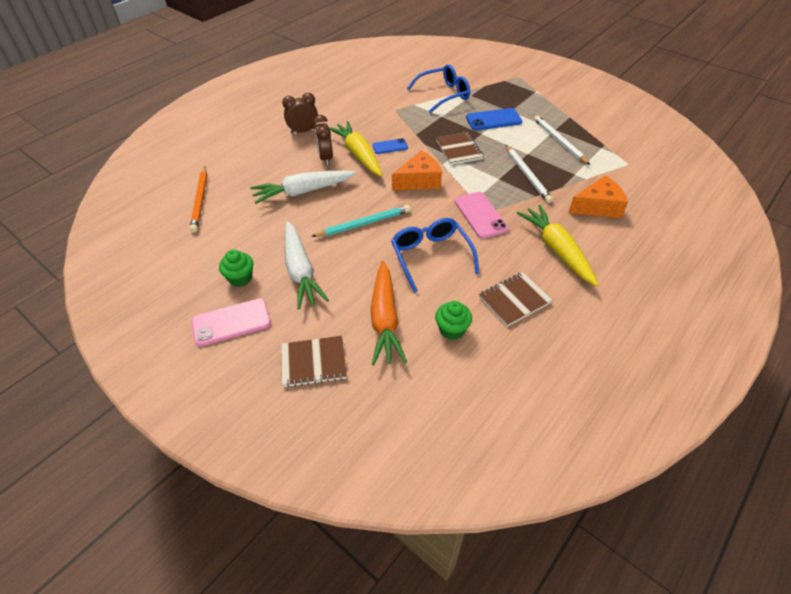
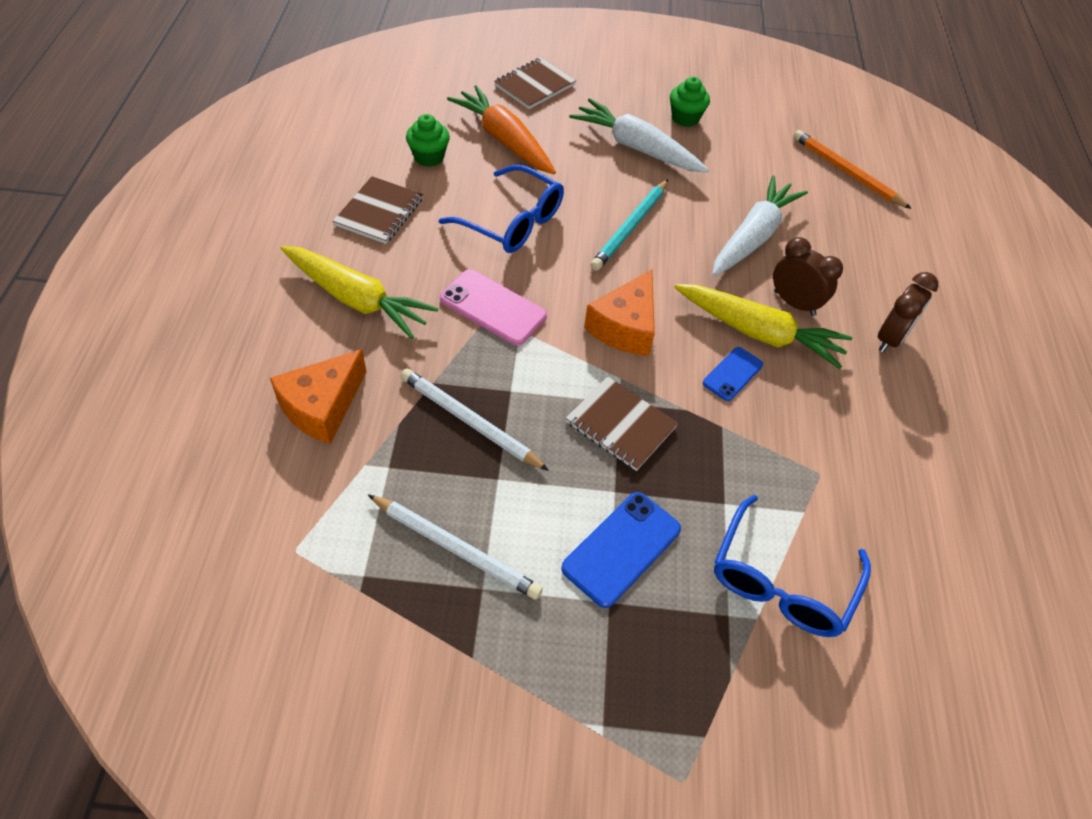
camera: 140 degrees right, 5 degrees up
pink phone [191,298,271,347] -> none

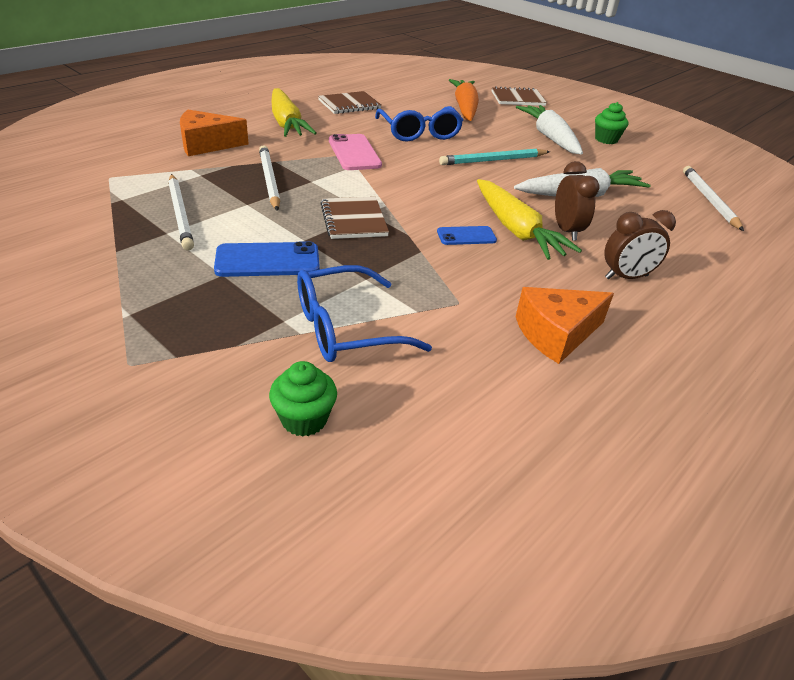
camera: 40 degrees right, 15 degrees down
green cupcake [406,114,450,167] -> green cupcake moved to [269,361,337,437]
orange cheese [584,269,655,356] -> orange cheese moved to [516,287,614,364]
orange pencil [793,130,912,209] -> white pencil [683,166,744,231]

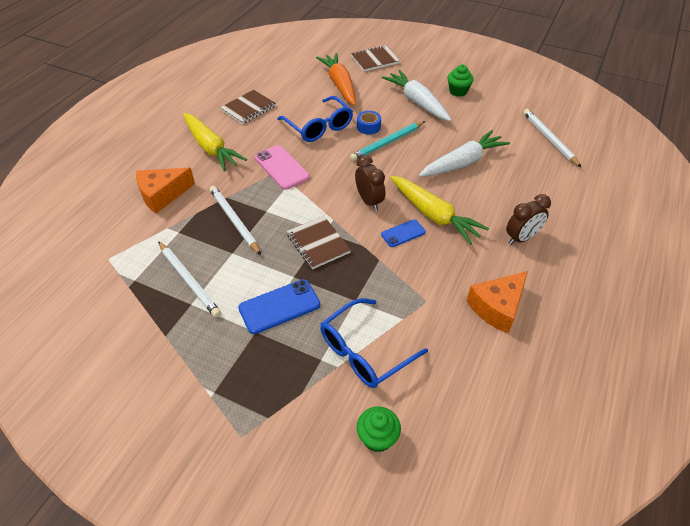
camera: 15 degrees left, 10 degrees up
brown clock [555,161,599,241] -> brown clock moved to [355,155,385,211]
none -> blue tape [357,111,381,135]

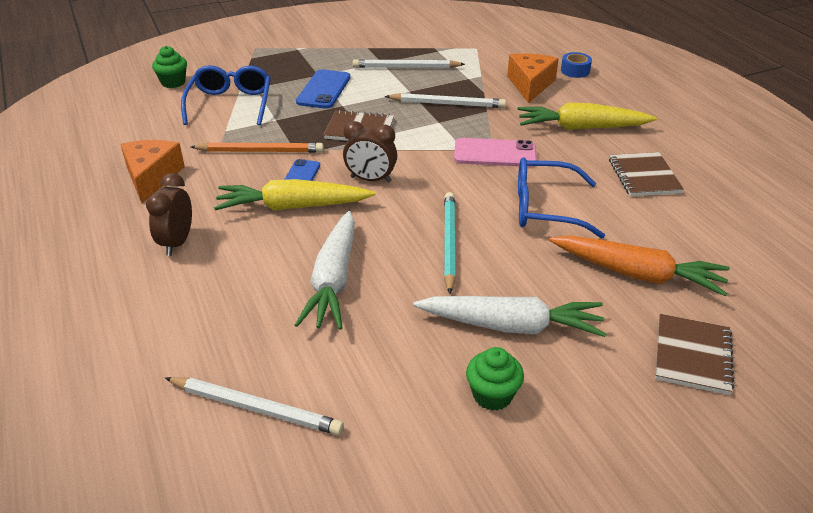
camera: 130 degrees right, 10 degrees down
blue tape [357,111,381,135] -> blue tape moved to [561,52,592,78]
none -> orange pencil [191,142,324,153]

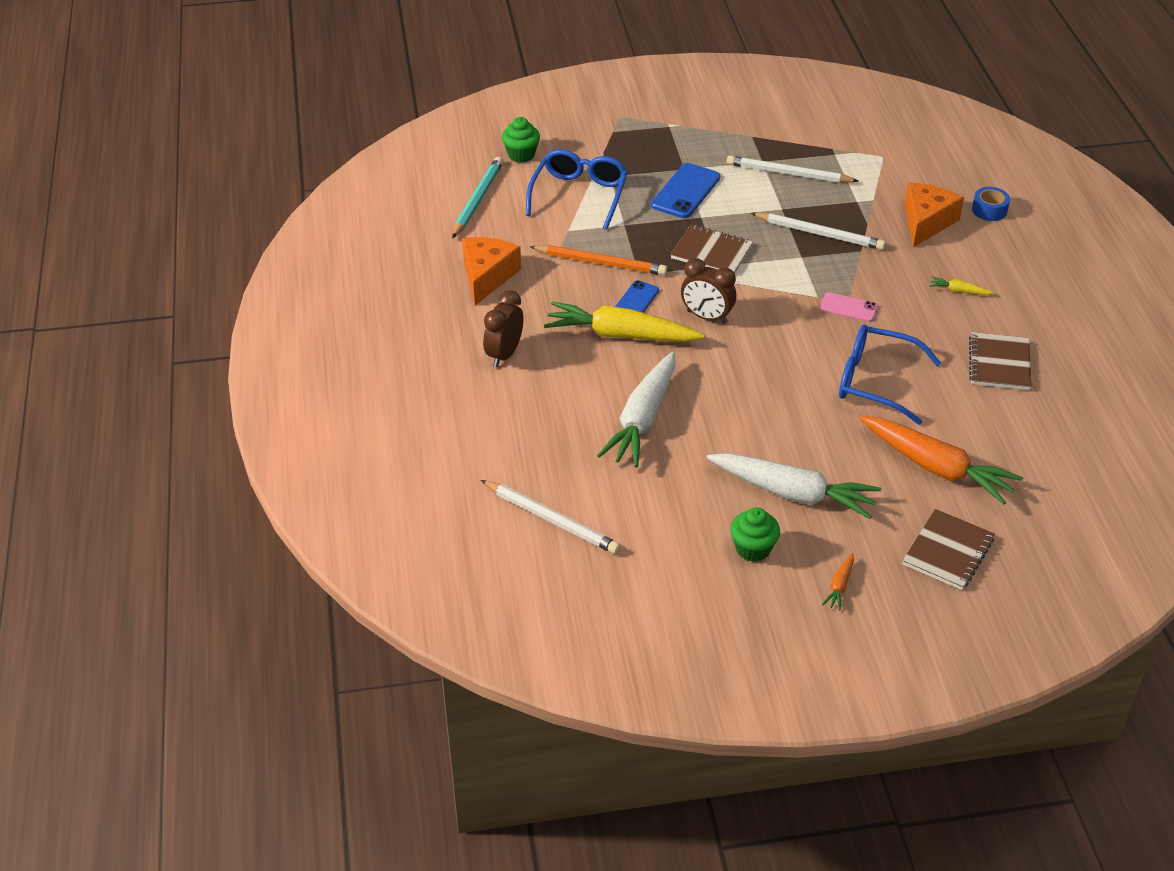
camera: 15 degrees right, 5 degrees up
turquoise pencil [444,192,456,294] -> turquoise pencil moved to [452,157,503,238]
pink phone [454,138,537,167] -> pink phone [820,292,878,322], size x0.61
yellow carrot [518,103,657,130] -> yellow carrot [929,277,994,295], size x0.41
none -> orange carrot [822,553,854,611]

